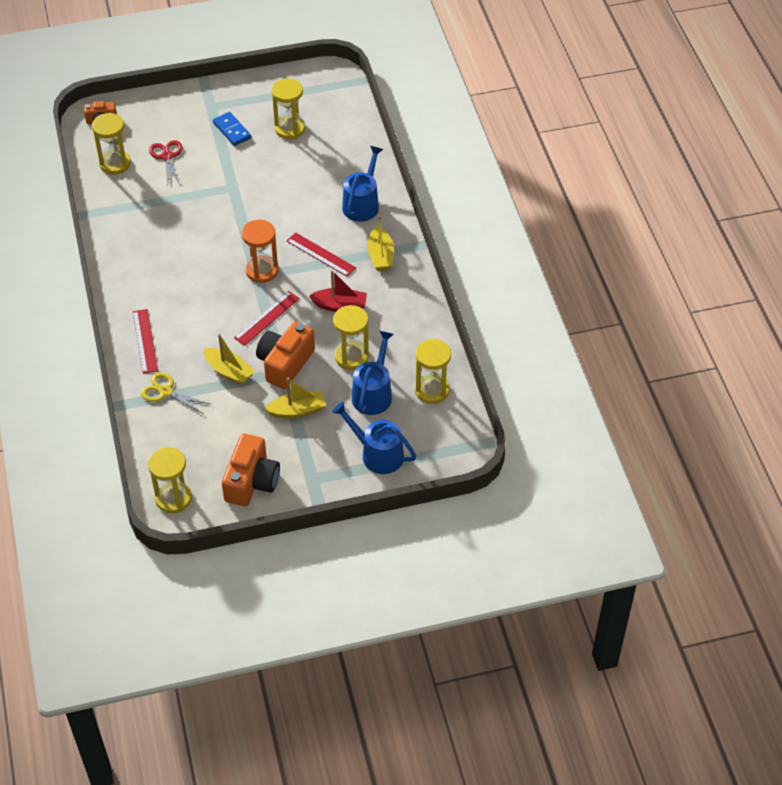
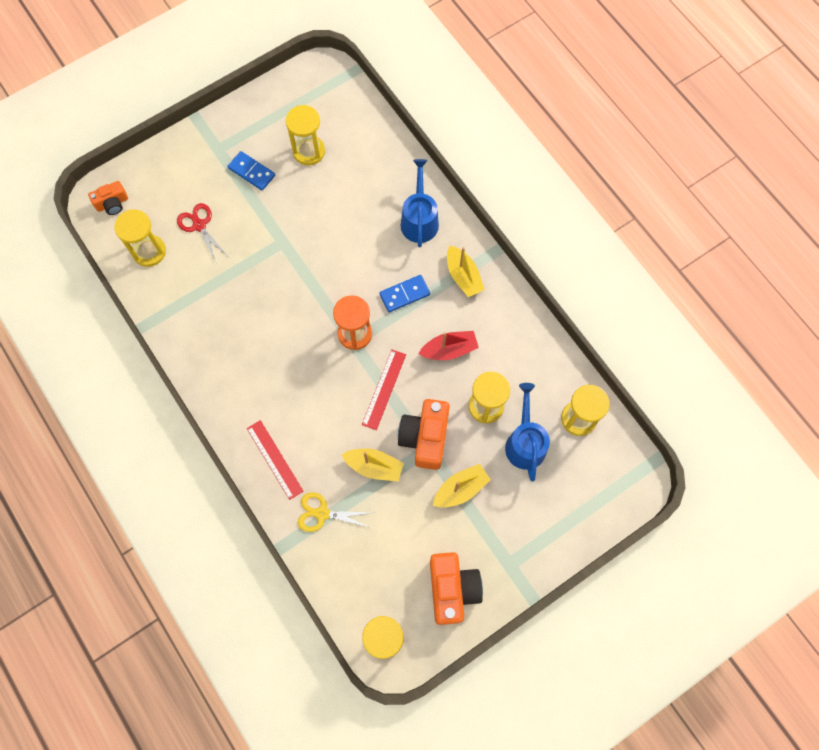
camera: 20 degrees left, 20 degrees up
red ruler [287,232,356,276] -> blue domino [379,275,430,312]
blue watering can [332,402,416,474] -> none

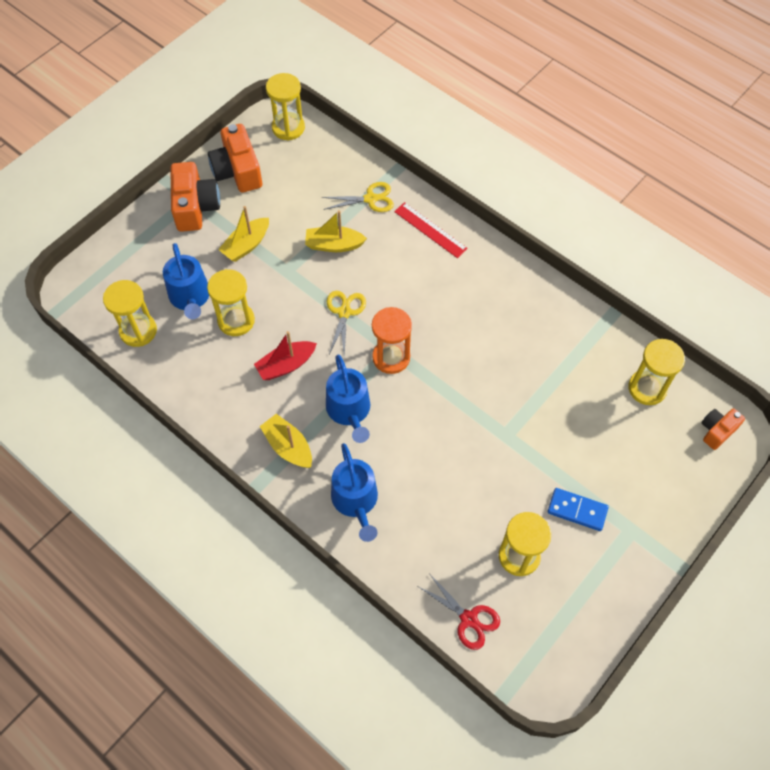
camera: 165 degrees right, 10 degrees down
red scissors [177,203,227,262] -> red scissors moved to [418,573,500,650]
red ruler [362,350,406,430] -> yellow scissors [327,291,366,357]
blue domino [379,275,430,312] -> blue watering can [326,354,370,443]
orange camera [398,399,450,470] -> orange camera moved to [170,162,220,232]

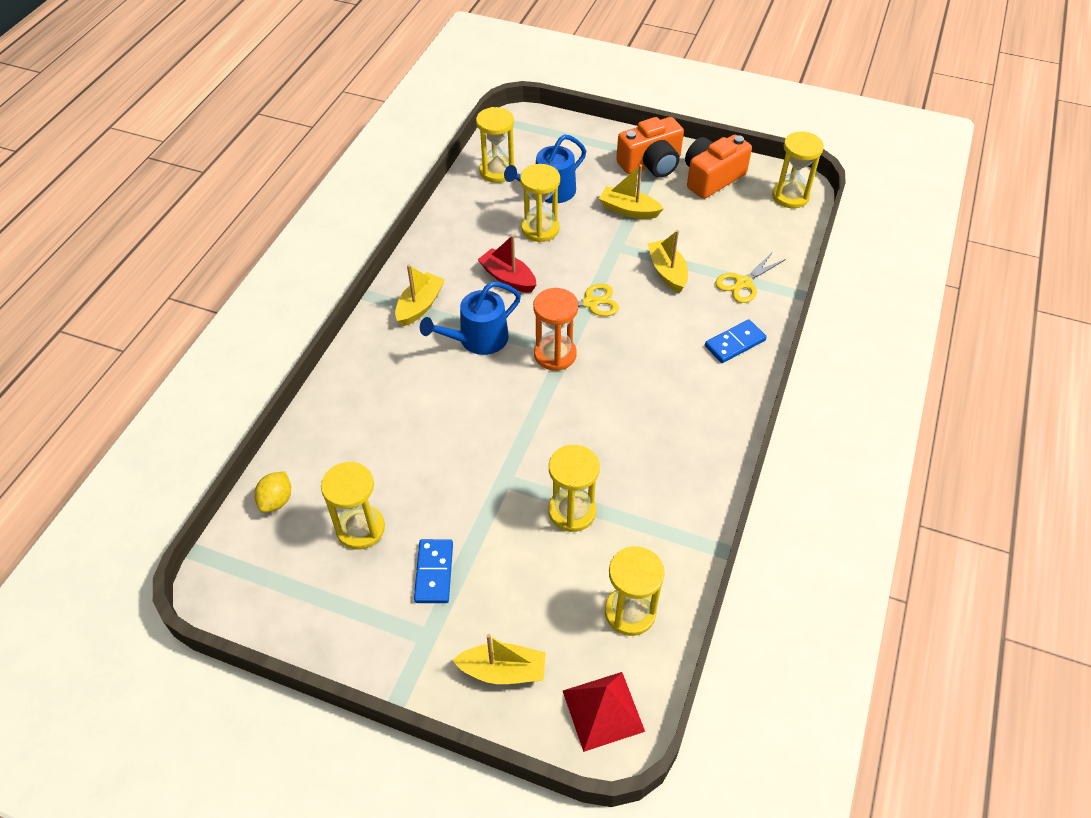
camera: 70 degrees right, 10 degrees down
yellow scissors [322,182,394,212] -> yellow scissors turned 75 degrees clockwise [715,252,786,303]
blue watering can [331,443,378,542] -> none
red ruler [394,202,468,258] -> blue domino [705,319,767,363]
red scissors [418,573,500,650] -> yellow lemon [254,471,291,513]
orange camera [701,408,745,450] -> red pyramid [563,672,645,752]
none -> yellow boat [452,634,546,684]
none -> yellow hourglass [548,445,600,532]

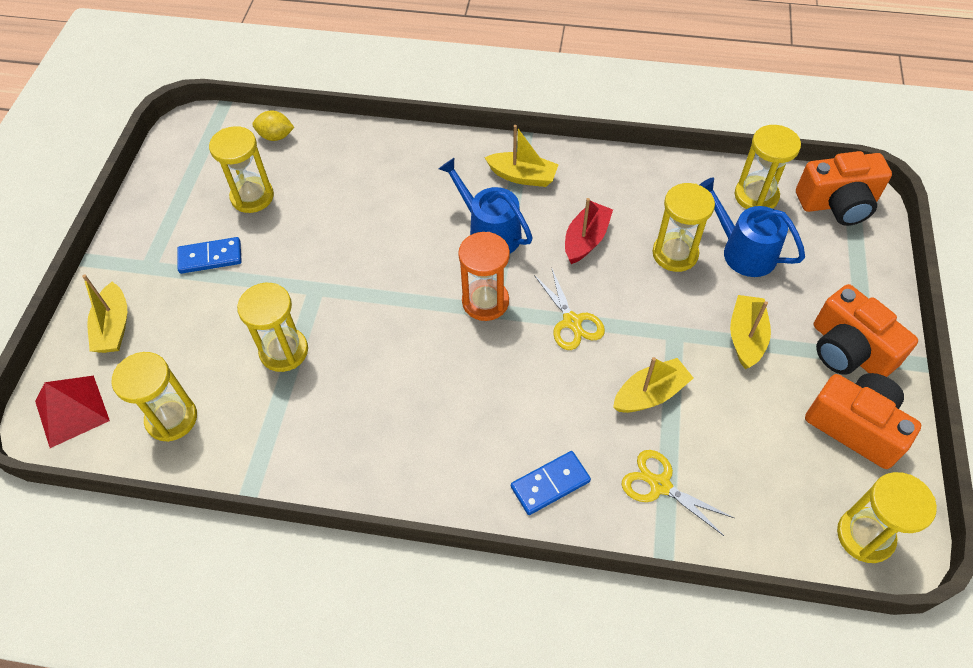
camera: 80 degrees right, 5 degrees up
blue domino [705,319,767,363] -> blue domino turned 75 degrees counterclockwise [511,451,591,515]
none -> orange camera [796,151,892,226]

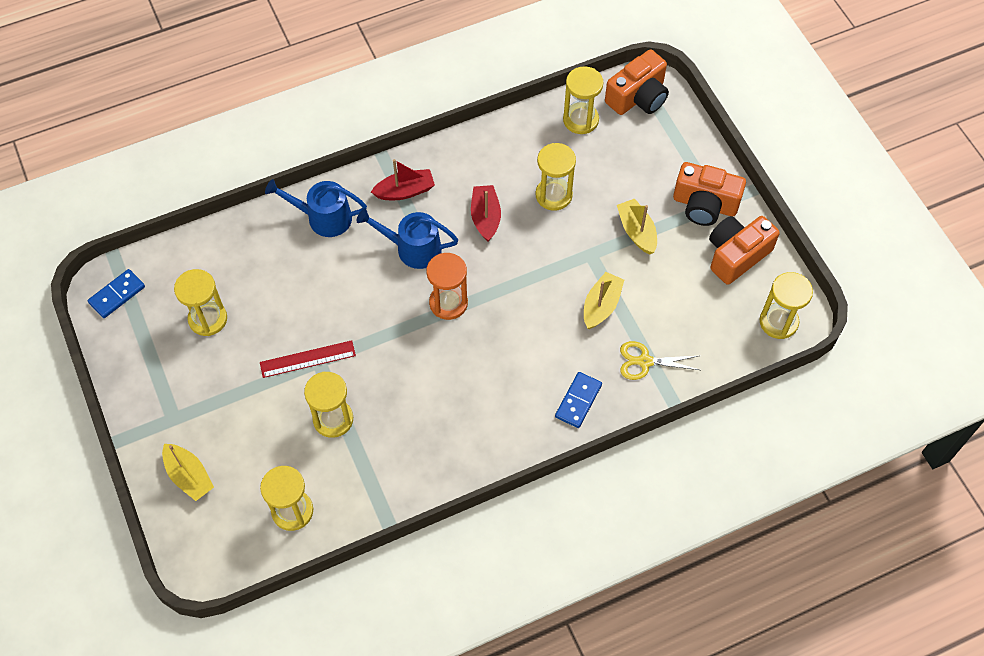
camera: 35 degrees left, 5 degrees up
red pyramid [35,375,110,448] -> none
blue domino [177,237,242,274] -> blue domino moved to [88,269,145,318]
yellow lemon [252,111,294,141] -> none
yellow boat [484,125,559,187] -> red boat [371,159,435,200]
yellow scissors [534,269,605,350] -> none
blue watering can [700,177,805,277] -> blue watering can moved to [265,179,367,237]
orange camera [805,373,921,469] -> orange camera turned 45 degrees counterclockwise [709,216,780,285]
none -> red ruler [260,340,356,378]

